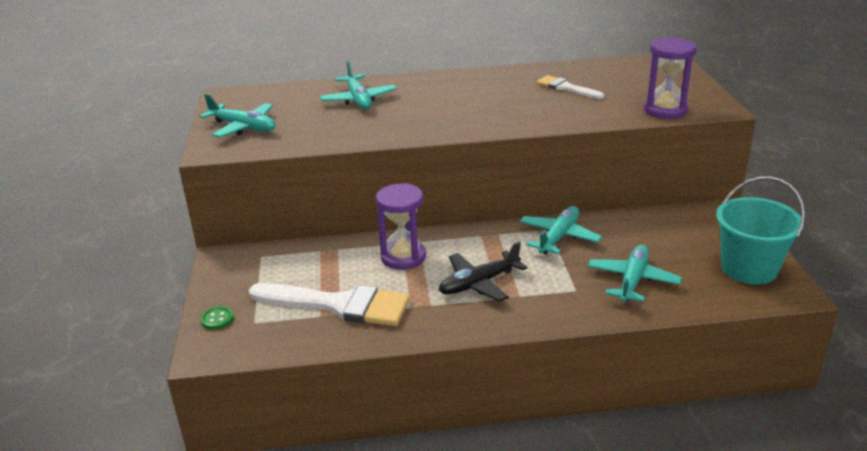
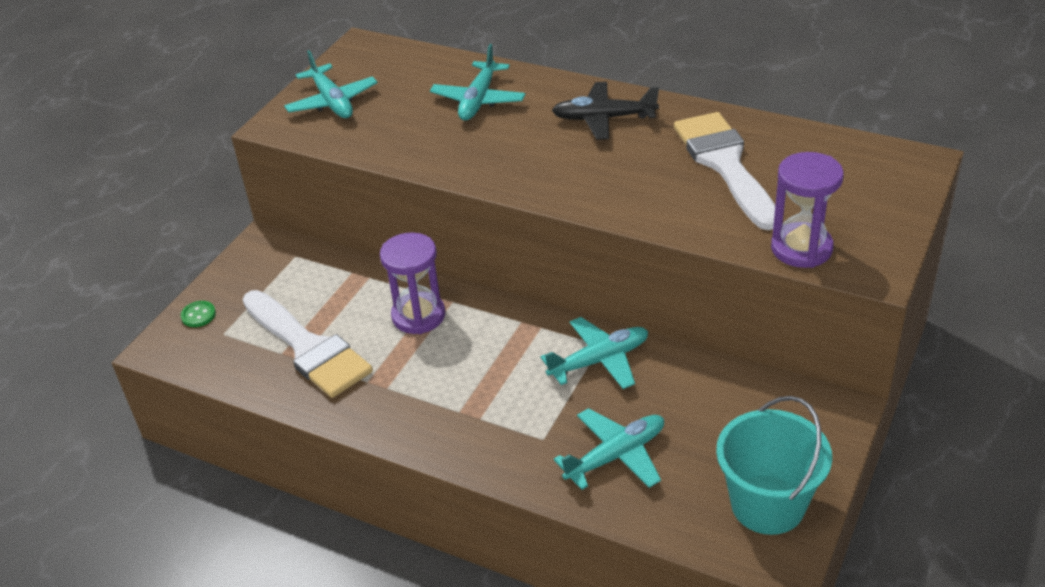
camera: 35 degrees right, 10 degrees up
black plane [439,242,527,302] -> black plane moved to [552,82,659,140]
white brush [537,75,604,99] -> white brush [674,112,775,230], size x1.86

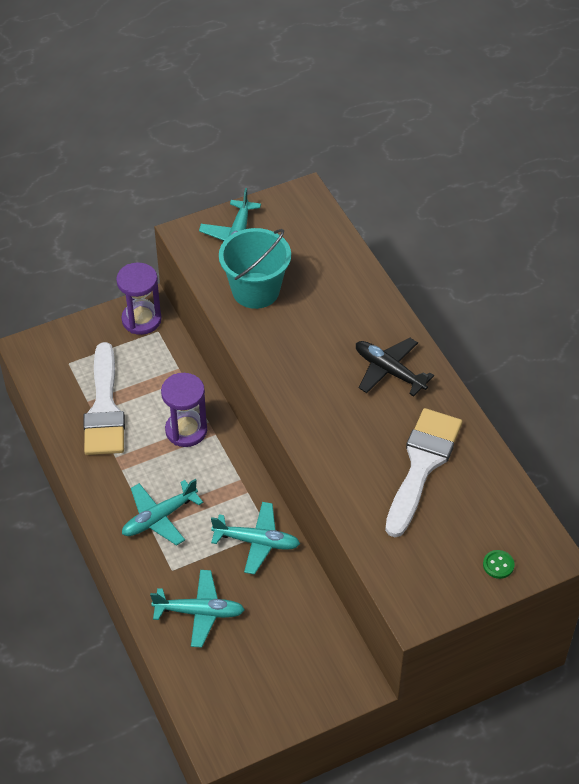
camera: 35 degrees right, 10 degrees up
green button [181,301,216,327] -> green button moved to [483,550,514,579]
turquoise plane [430,44,526,121] -> turquoise plane moved to [122,479,203,546]
turquoise bucket [716,396,832,535] -> turquoise bucket moved to [219,228,291,309]
purple hourglass [771,152,844,268] -> purple hourglass moved to [116,263,162,335]

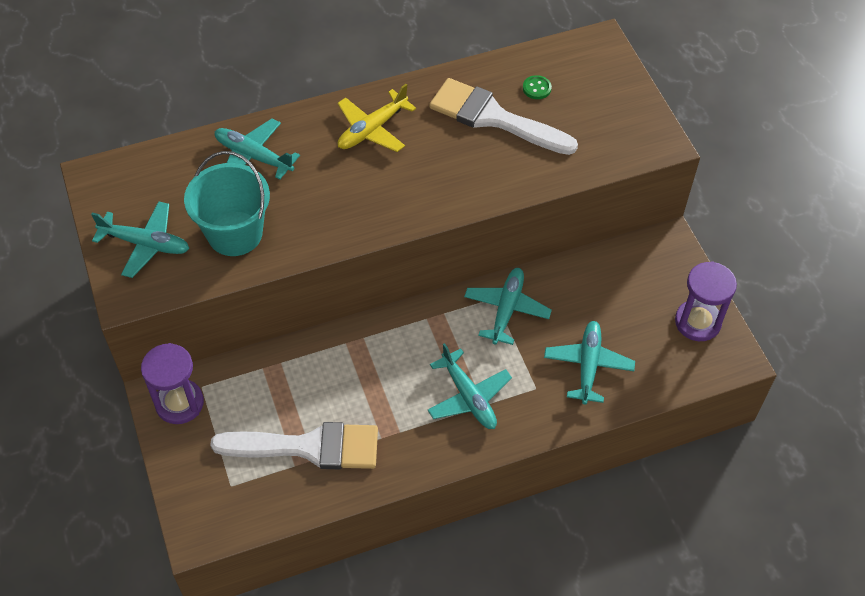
camera: 85 degrees left, 5 degrees up
purple hourglass [161,373,207,447] -> purple hourglass moved to [675,261,737,341]
black plane [356,338,434,397] -> yellow plane [338,84,416,152]
green button [483,550,514,579] -> green button moved to [523,75,552,99]
none -> turquoise plane [215,119,300,180]

